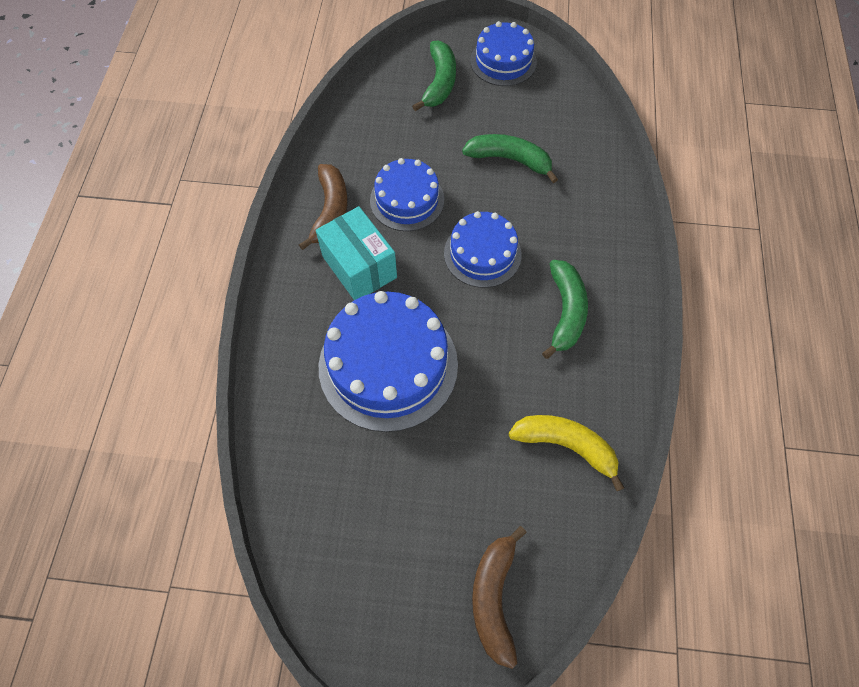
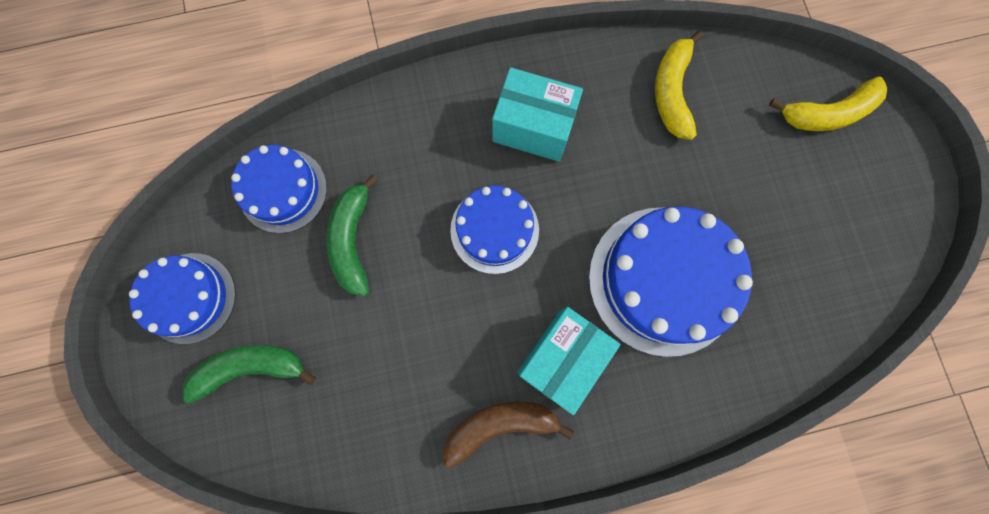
camera: 110 degrees left, 15 degrees up
blue cake [370,158,444,231] -> blue cake moved to [231,145,327,233]
brown banana [472,526,527,669] -> yellow banana [769,76,887,131]
green banana [542,260,588,359] -> turquoise box [492,67,583,162]

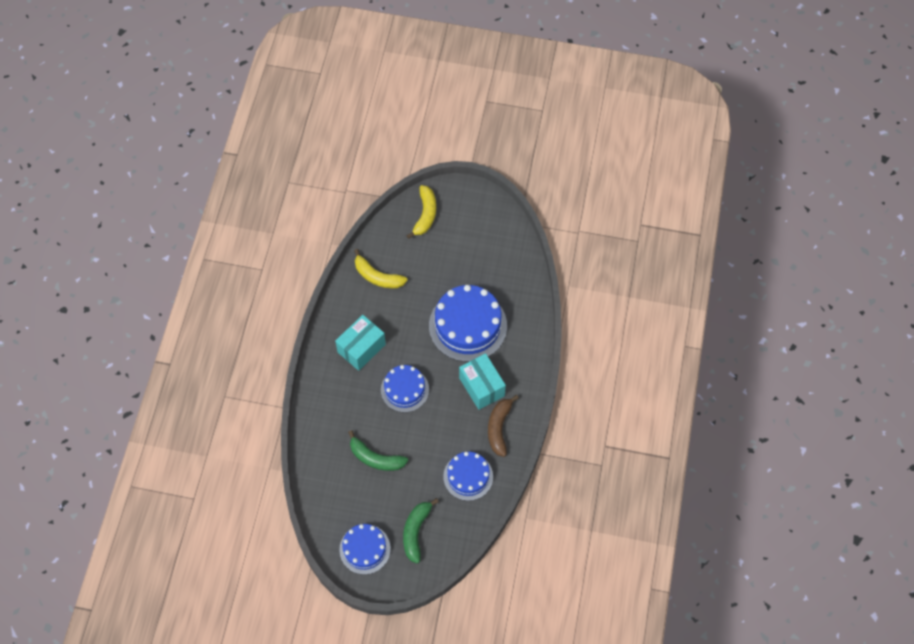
camera: 65 degrees left, 15 degrees down
blue cake [231,145,327,233] -> blue cake moved to [443,452,493,501]

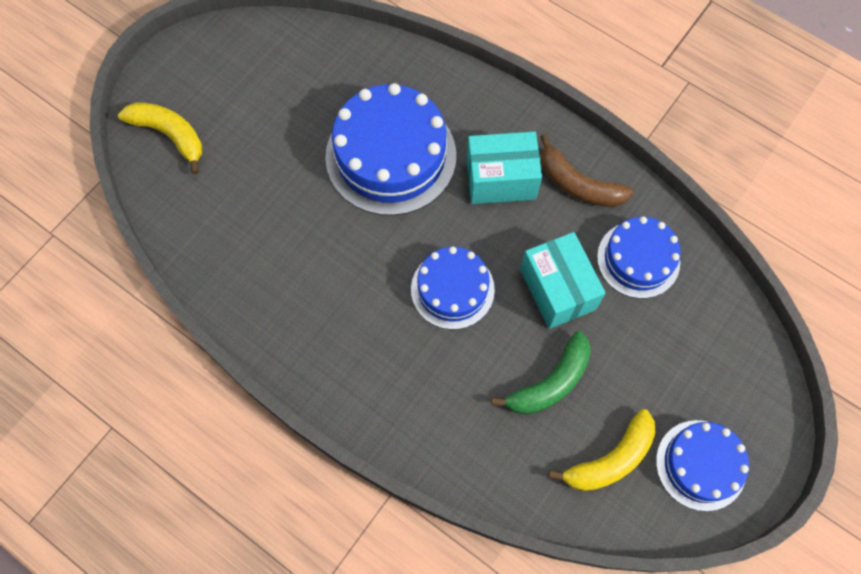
camera: 65 degrees left, 5 degrees up
turquoise box [335,315,386,371] -> turquoise box moved to [520,232,606,329]
yellow banana [354,249,408,288] -> yellow banana moved to [548,409,656,491]
green banana [403,498,439,564] -> none

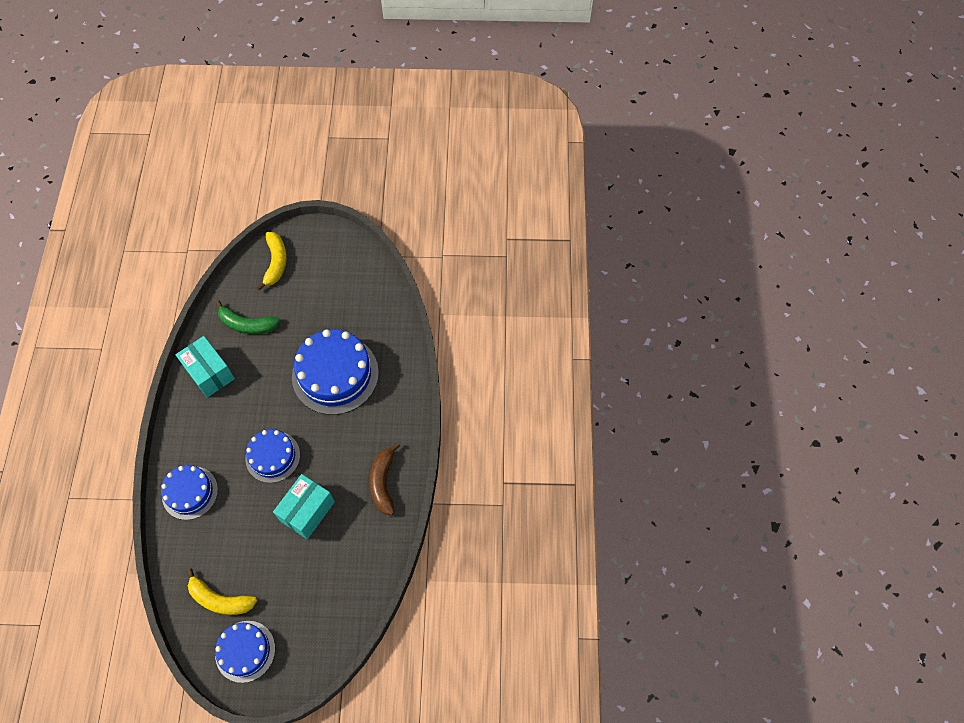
camera: 55 degrees right, 5 degrees down
turquoise box [466,132,542,204] -> turquoise box moved to [176,336,235,398]
green banana [491,331,591,415] -> green banana moved to [216,301,280,334]
blue cake [597,216,681,299] -> blue cake moved to [161,465,218,520]

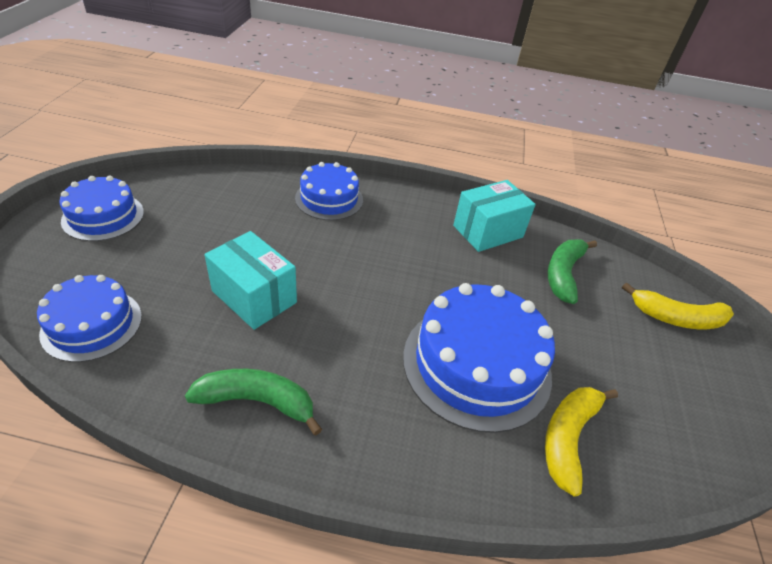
camera: 95 degrees right, 20 degrees down
yellow banana [187,568,257,615] -> yellow banana moved to [545,387,618,497]
blue cake [245,429,300,483] -> blue cake moved to [37,275,142,362]
brown banana [369,442,400,515] -> green banana [185,369,322,436]

